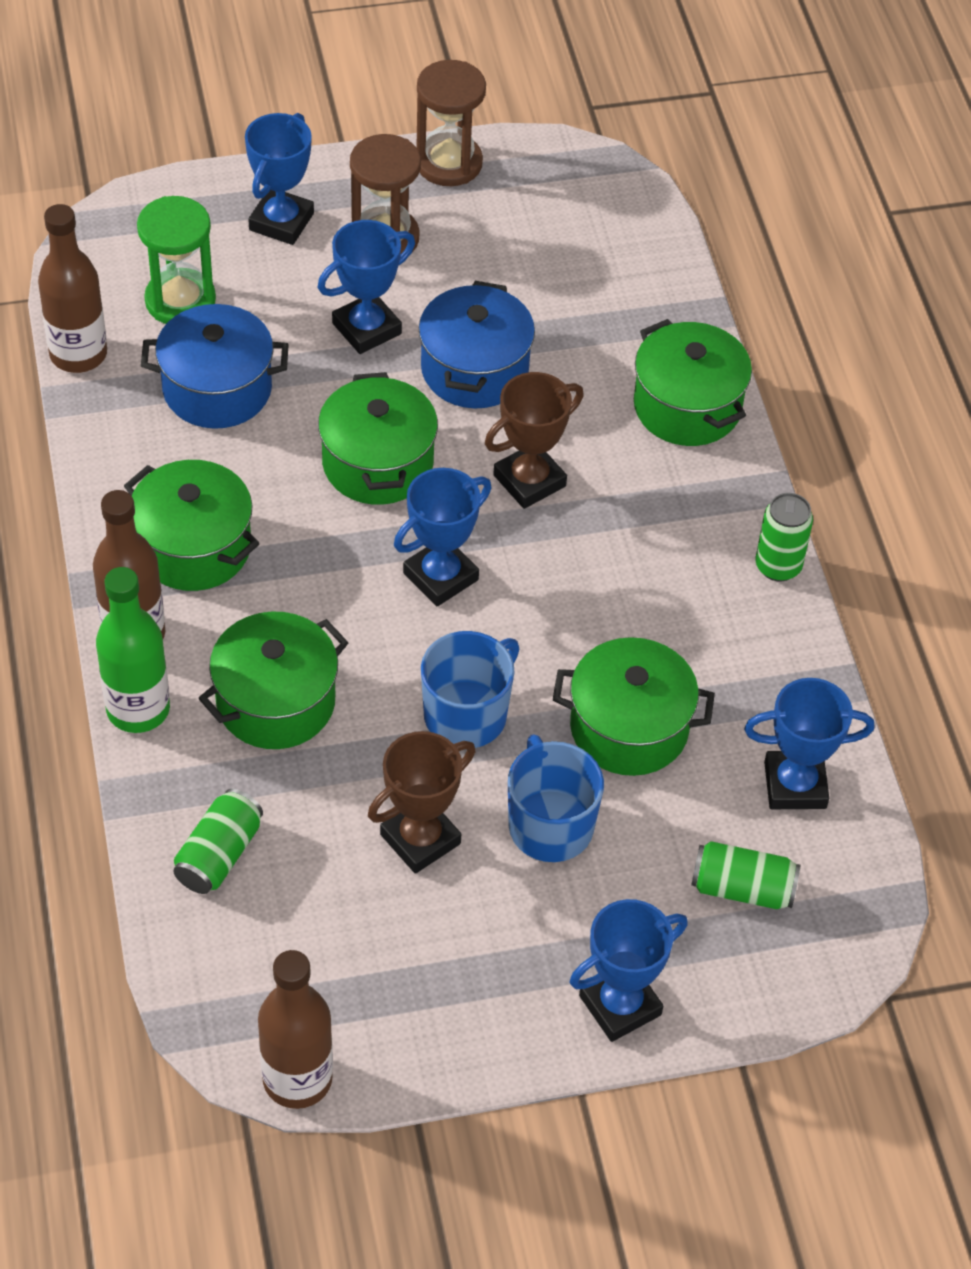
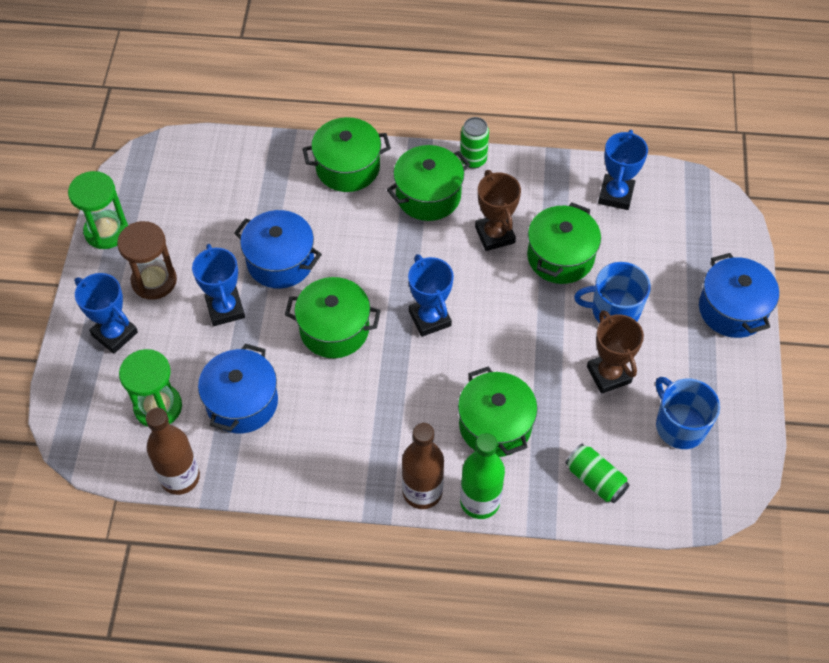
camera: 70 degrees left, 5 degrees up
green pot [124,460,260,591] -> green pot moved to [387,145,470,221]
brown bottle [258,950,333,1109] -> none
brown hourglass [416,60,486,186] -> green hourglass [68,171,128,249]
blue mug [421,631,519,748] -> blue mug moved to [656,377,720,449]
brown trophy [485,372,584,509] -> brown trophy moved to [475,170,521,251]
blue trophy [570,899,688,1042] -> blue pot [699,253,779,338]
green can [691,841,801,909] -> none

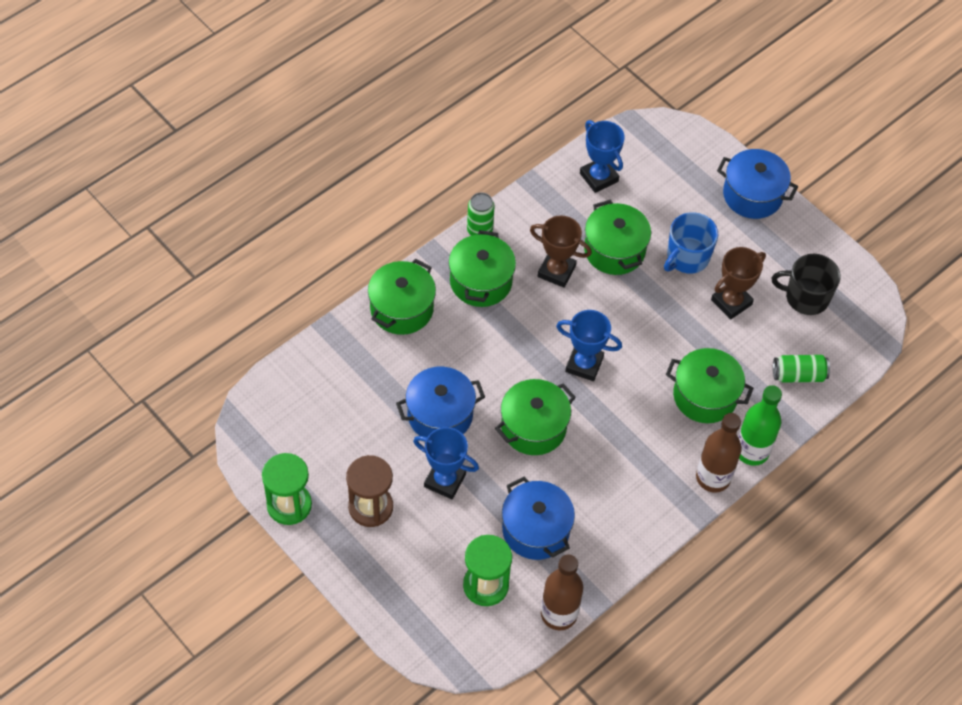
camera: 50 degrees left, 0 degrees up
blue trophy [74,273,138,354] -> none
brown trophy [587,310,644,394] -> brown trophy turned 60 degrees counterclockwise [711,247,766,320]
blue mug [656,377,720,449] -> black mug [772,254,841,315]

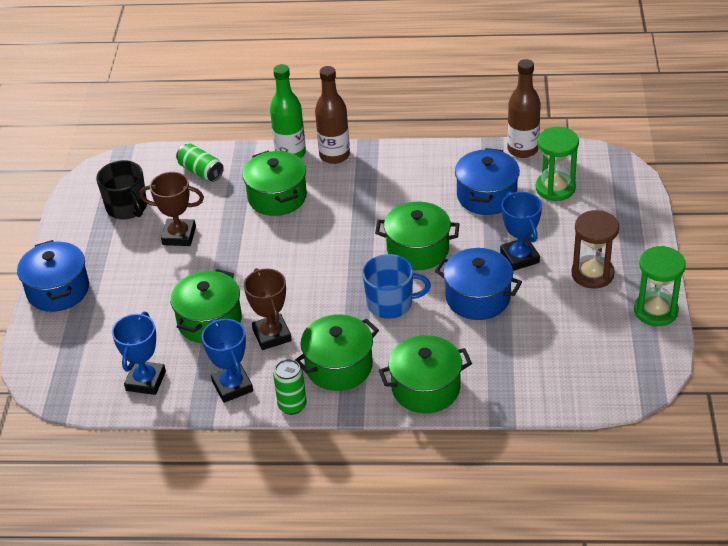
camera: 130 degrees left, 15 degrees down
blue trophy [556,310,622,381] -> blue trophy moved to [202,319,253,403]
blue mug [664,212,718,273] -> blue mug moved to [362,254,431,319]

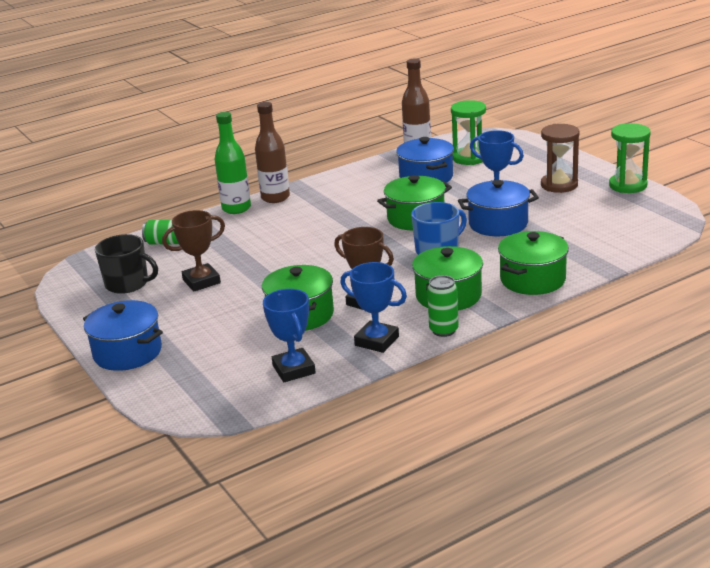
camera: 35 degrees left, 15 degrees down
green pot [242,150,307,216] -> none

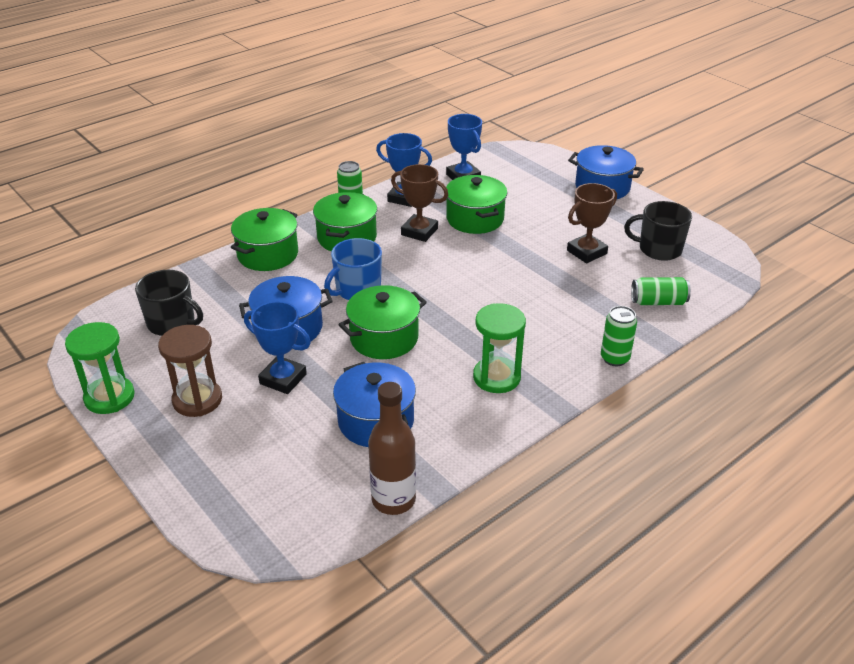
camera: 170 degrees right, 10 degrees up
green bottle [214,112,251,214] -> green can [601,306,637,366]
brown bottle [255,102,290,203] -> none
green hourglass [451,100,486,165] -> green hourglass moved to [473,303,526,393]
none -> black mug [135,270,203,336]

